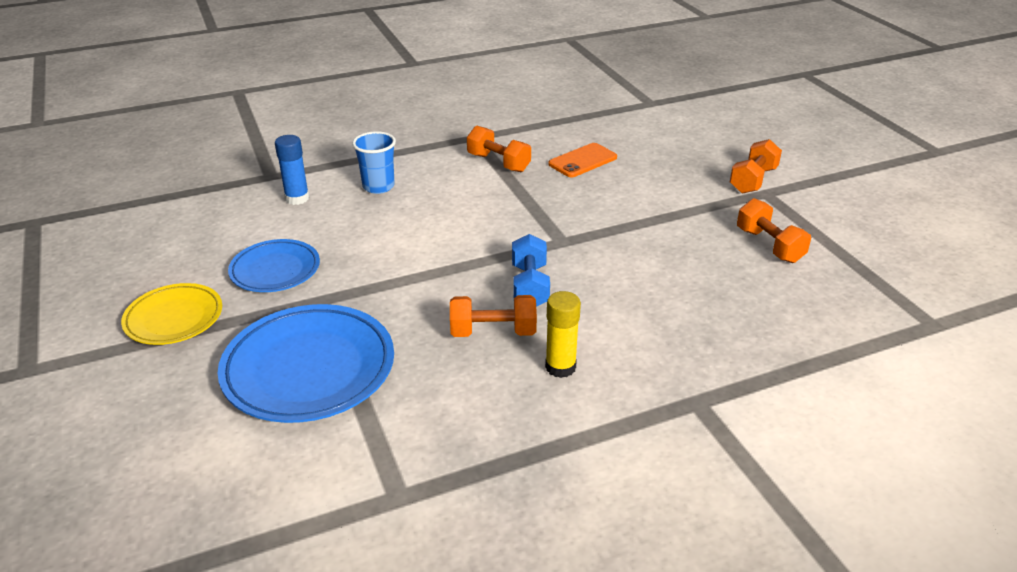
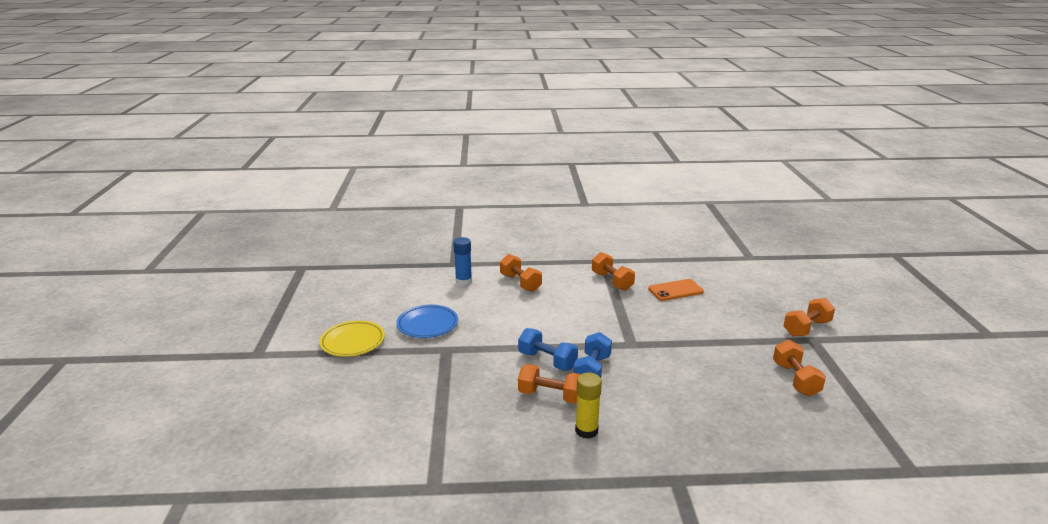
camera: 20 degrees right, 10 degrees down
blue plate [218,304,394,423] -> none
blue cup [352,131,396,194] -> orange dumbbell [500,254,542,292]
none -> blue dumbbell [518,328,578,370]

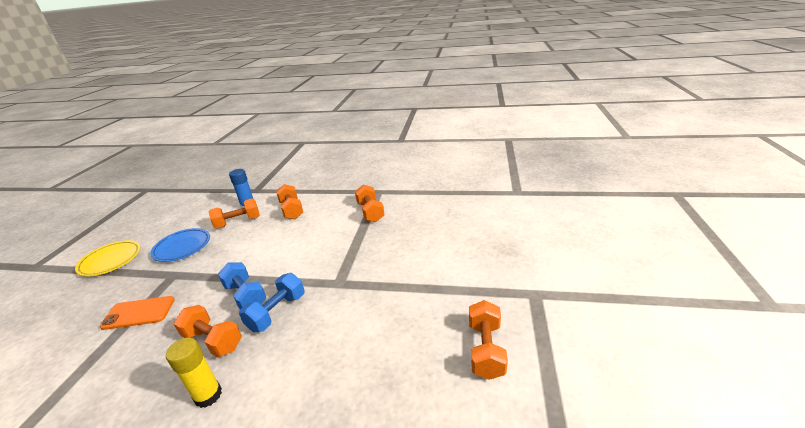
camera: 15 degrees right, 5 degrees up
orange phone [648,279,704,301] -> orange phone moved to [100,296,175,330]
orange dumbbell [783,298,835,336] -> orange dumbbell moved to [208,198,260,229]

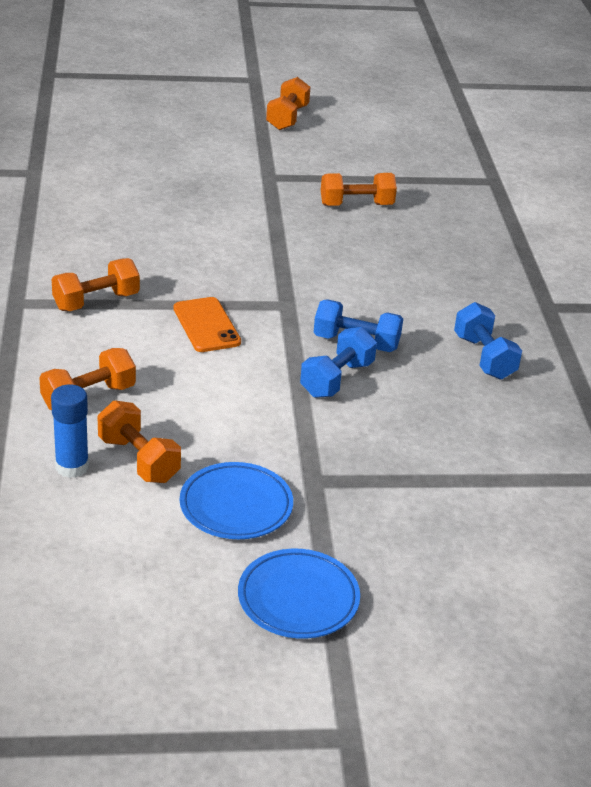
camera: 110 degrees left, 5 degrees up
yellow plate [75,240,140,277] -> blue plate [238,549,360,639]
orange phone [100,296,175,330] -> orange phone moved to [173,297,241,352]
yellow glue stick [166,337,222,408] -> blue dumbbell [454,302,522,379]
orange dumbbell [174,305,242,357] -> orange dumbbell moved to [266,77,310,130]

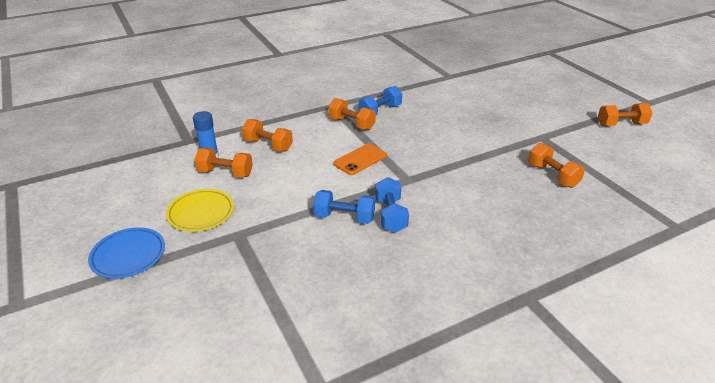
camera: 70 degrees right, 0 degrees up
orange dumbbell [98,400,181,483] -> orange dumbbell turned 75 degrees clockwise [195,148,253,178]
blue plate [180,462,293,539] -> yellow plate [166,189,234,232]
blue dumbbell [454,302,522,379] -> blue dumbbell moved to [358,86,402,115]

